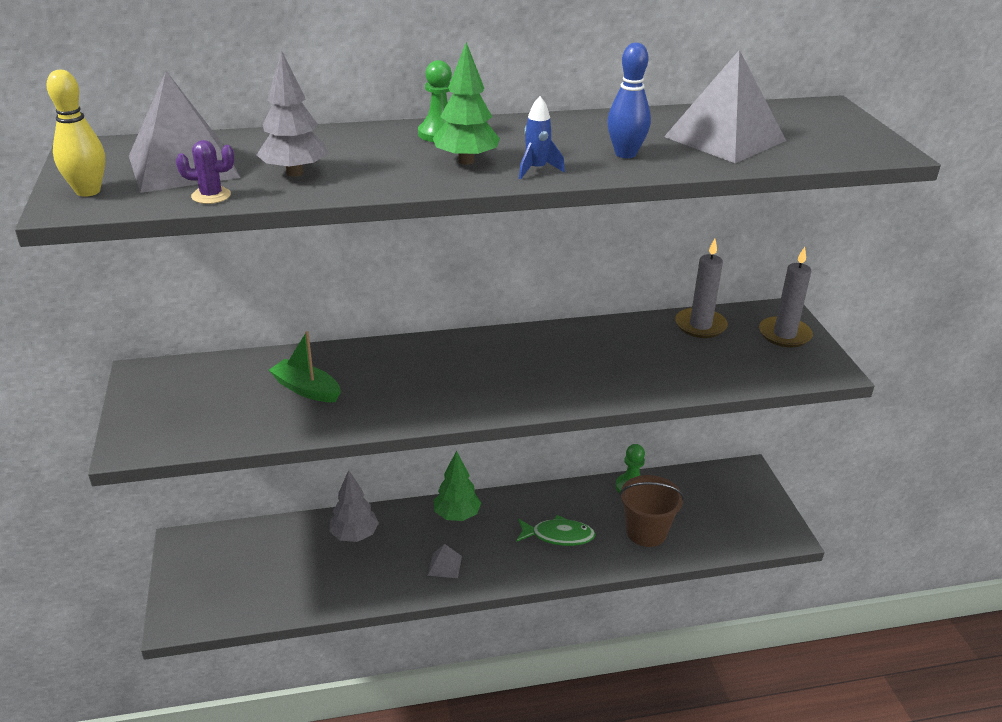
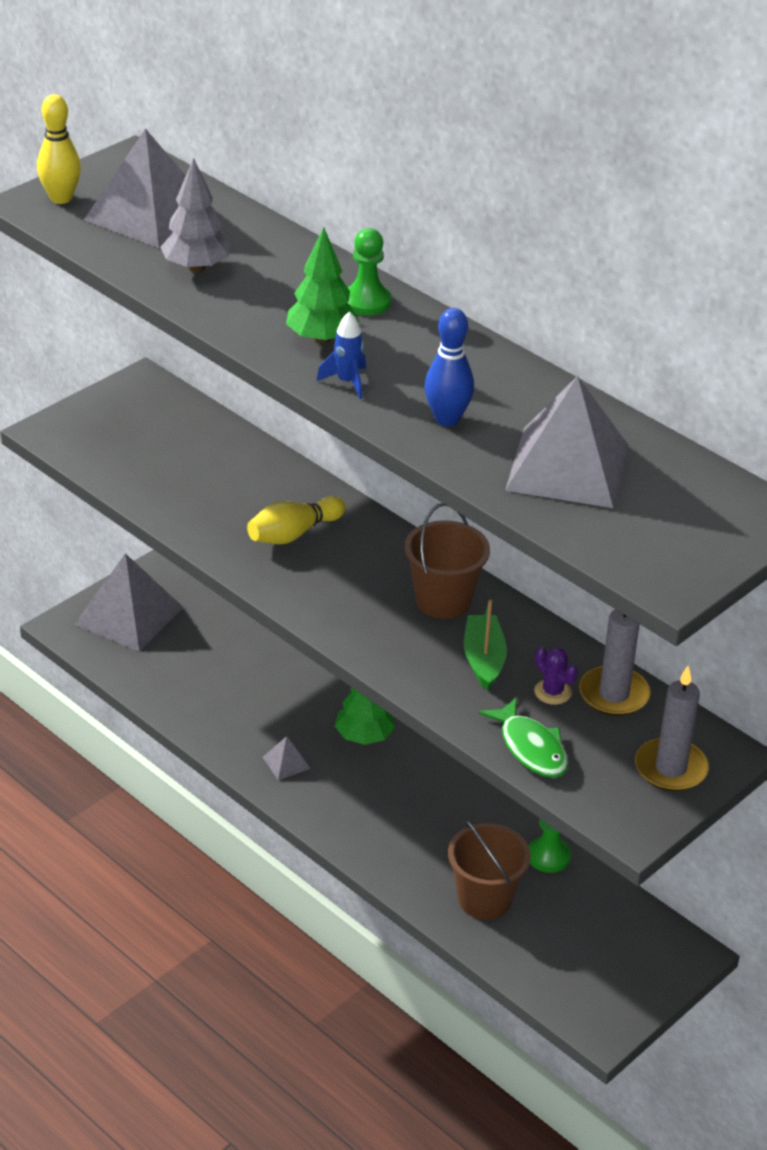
camera: 55 degrees right, 5 degrees up
purple cactus [176,140,234,204] -> purple cactus moved to [534,647,578,705]
green boat [269,331,341,402] -> green boat moved to [464,600,507,690]
grey tree [329,470,379,542] -> none
green fish [516,515,596,546] -> green fish moved to [479,697,569,778]
none -> grey pyramid [74,553,183,652]
none -> yellow bowling pin [247,496,346,544]
none -> brown bucket [404,503,490,619]

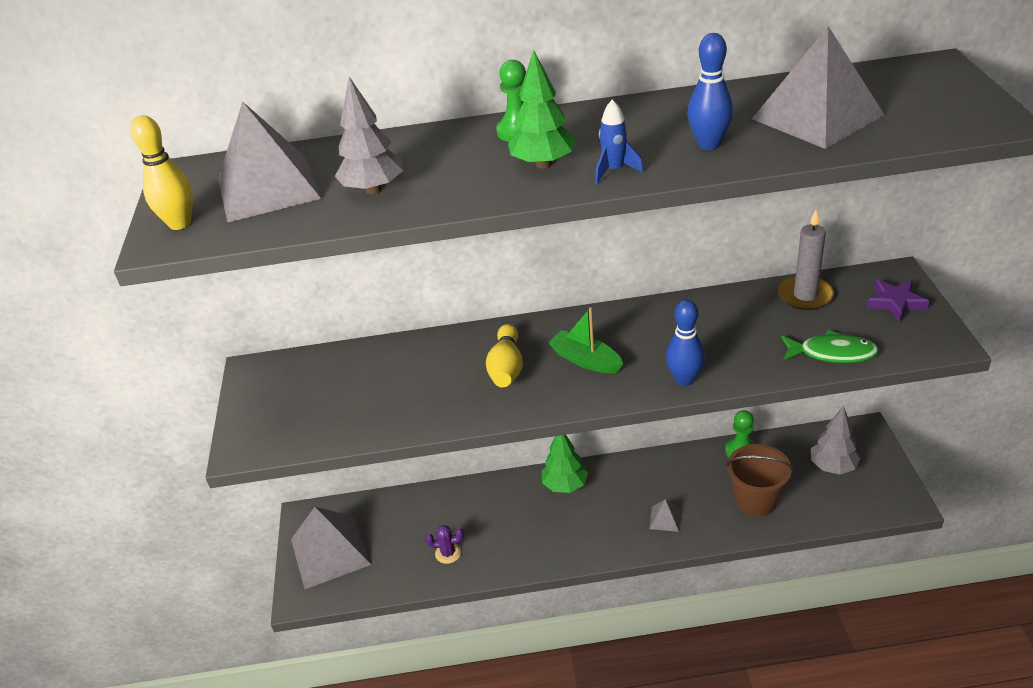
camera: 45 degrees left, 0 degrees up
grey pyramid [263,736,311,780] -> grey pyramid moved to [649,499,681,532]
brown bucket [404,503,490,619] -> none
green boat [464,600,507,690] -> green boat moved to [548,307,623,373]
purple cactus [534,647,578,705] -> purple cactus moved to [425,525,464,564]
grey candle [635,666,709,791] -> purple star [867,280,930,322]
none -> blue bowling pin [666,300,705,386]
none -> grey tree [811,406,861,475]

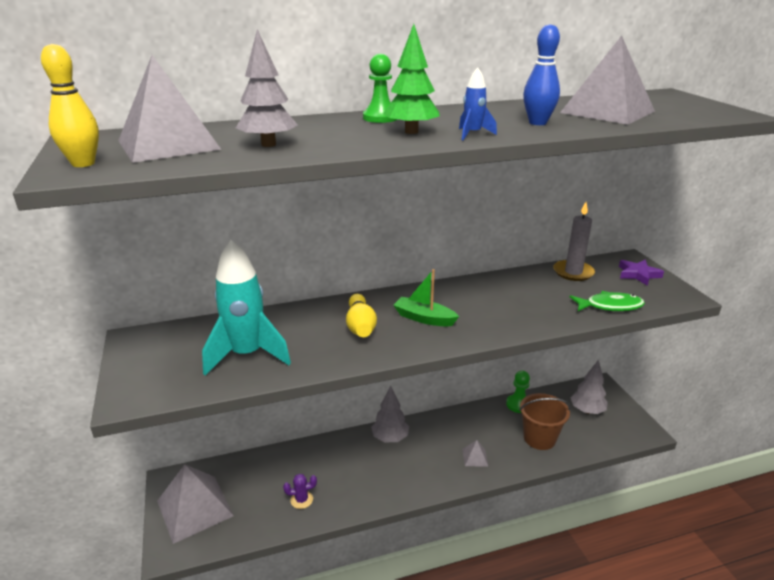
camera: 15 degrees left, 10 degrees down
green tree [541,435,588,493] -> grey tree [371,386,409,442]
blue bowling pin [666,300,705,386] -> none
none -> turquoise rocket [202,240,291,375]

